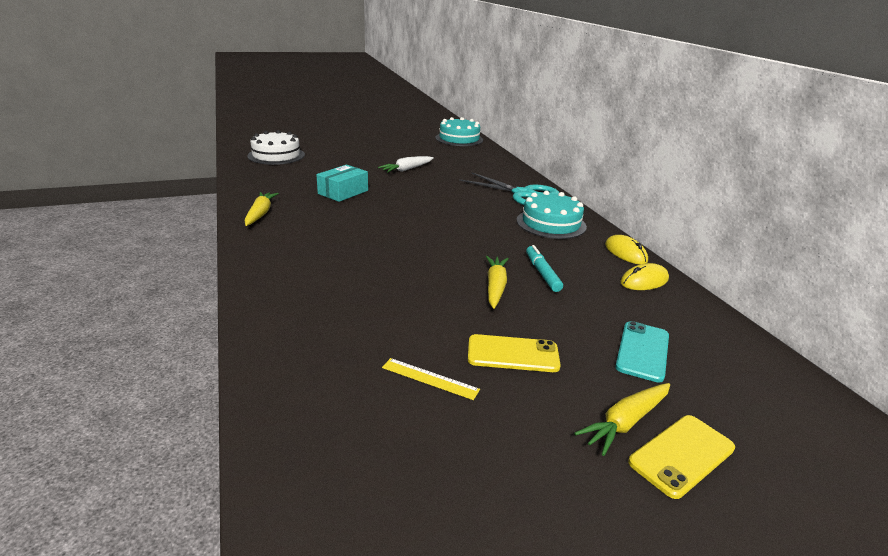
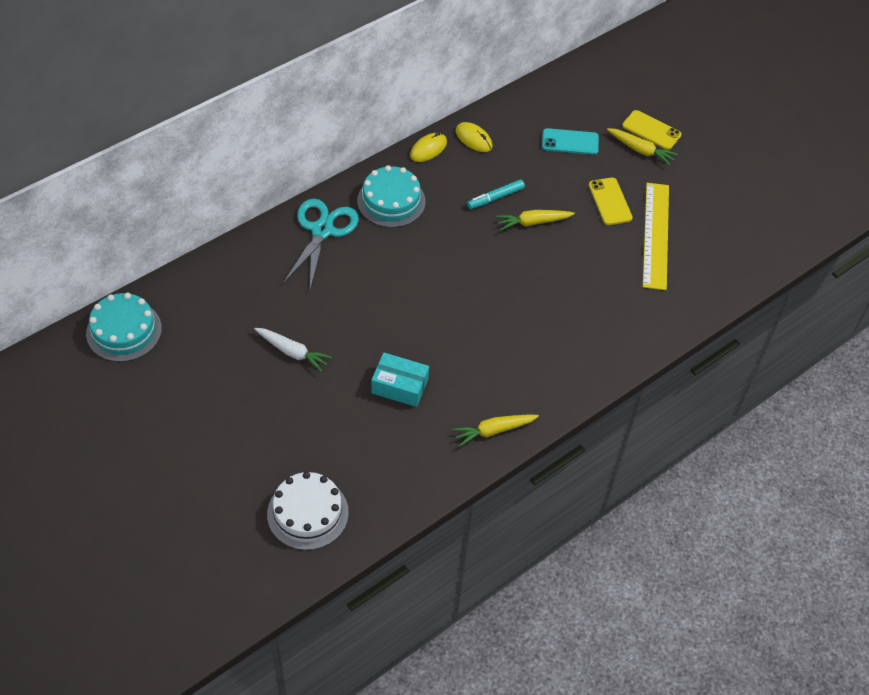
camera: 110 degrees left, 25 degrees up
yellow ruler [382,358,480,400] -> yellow ruler [643,183,669,290], size x2.22

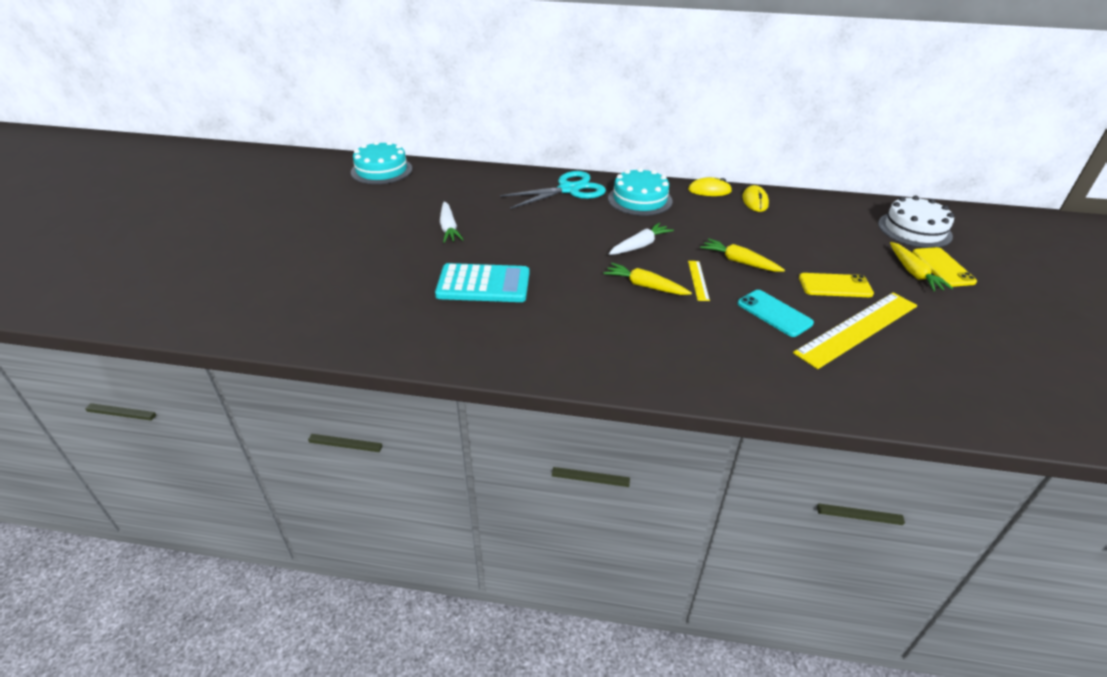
camera: 50 degrees right, 15 degrees down
white cake [267,472,349,550] -> white cake moved to [878,196,954,248]
turquoise box [371,353,429,407] -> turquoise calculator [435,263,529,302]
yellow carrot [452,414,539,447] -> yellow carrot moved to [604,263,692,295]
turquoise marker [467,179,525,209] -> none
turquoise phone [542,128,599,155] -> turquoise phone moved to [737,290,814,337]
yellow phone [589,178,633,225] -> yellow phone turned 60 degrees clockwise [799,273,874,297]
none -> white carrot [609,222,674,255]
none -> yellow ruler [688,261,710,301]

